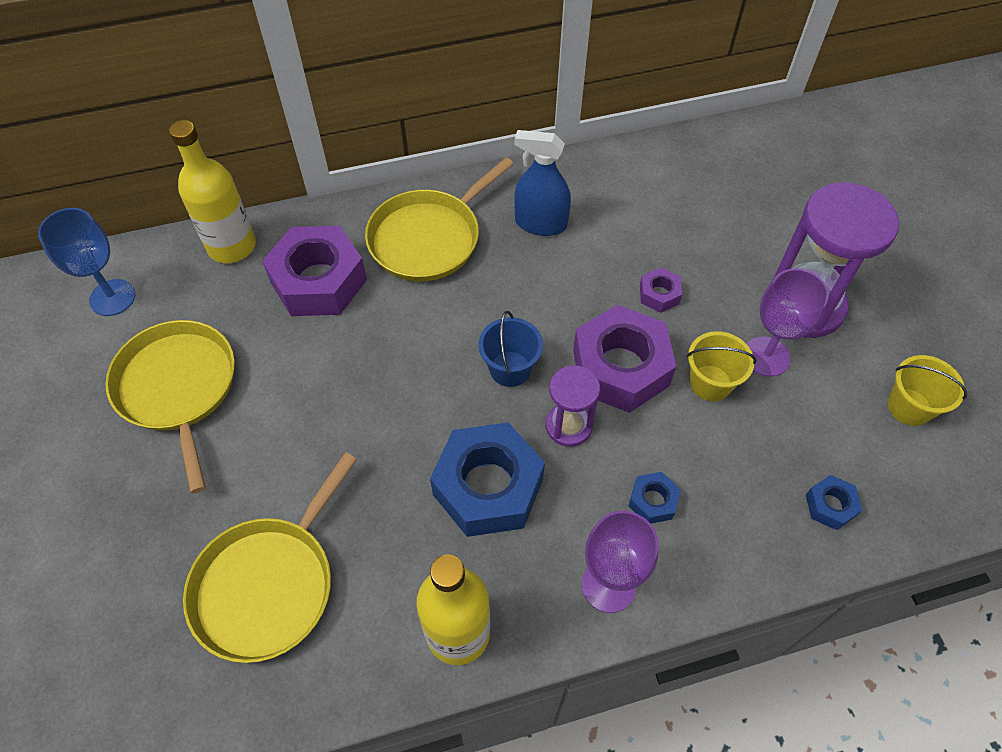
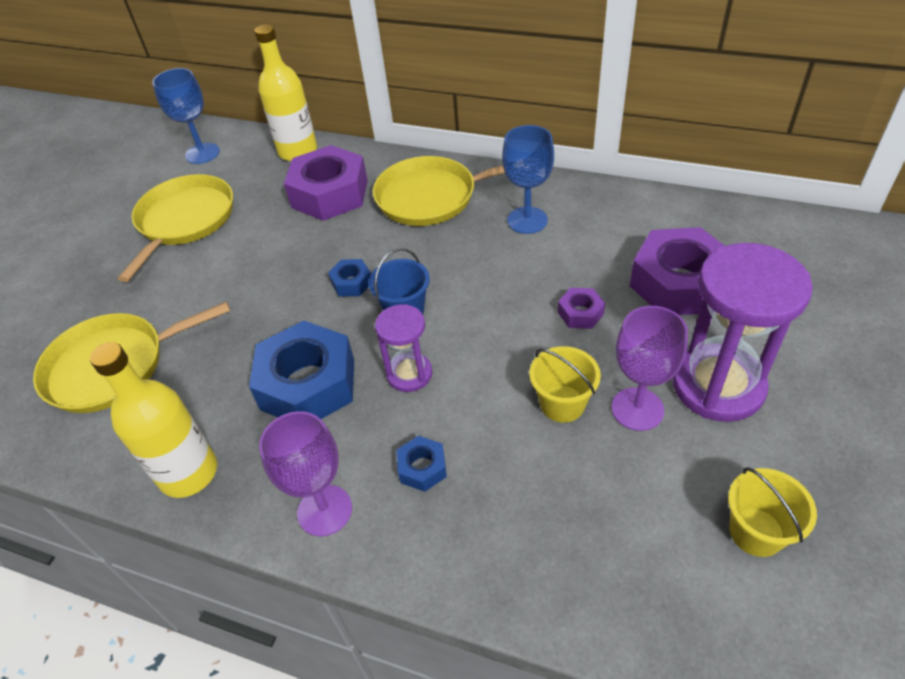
camera: 40 degrees right, 10 degrees down
blue spray bottle [514,130,571,236] -> blue goblet [502,125,554,234]
purple nut [573,305,676,413] -> purple nut moved to [630,227,725,315]
blue nut [806,475,863,530] -> blue nut moved to [328,259,371,297]

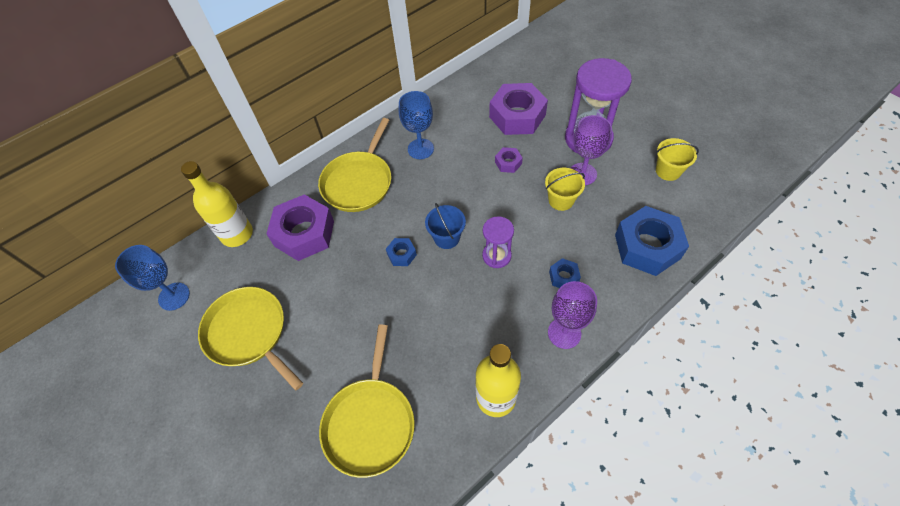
camera: 60 degrees left, 10 degrees up
blue nut [249,320,354,419] -> blue nut moved to [615,206,689,276]

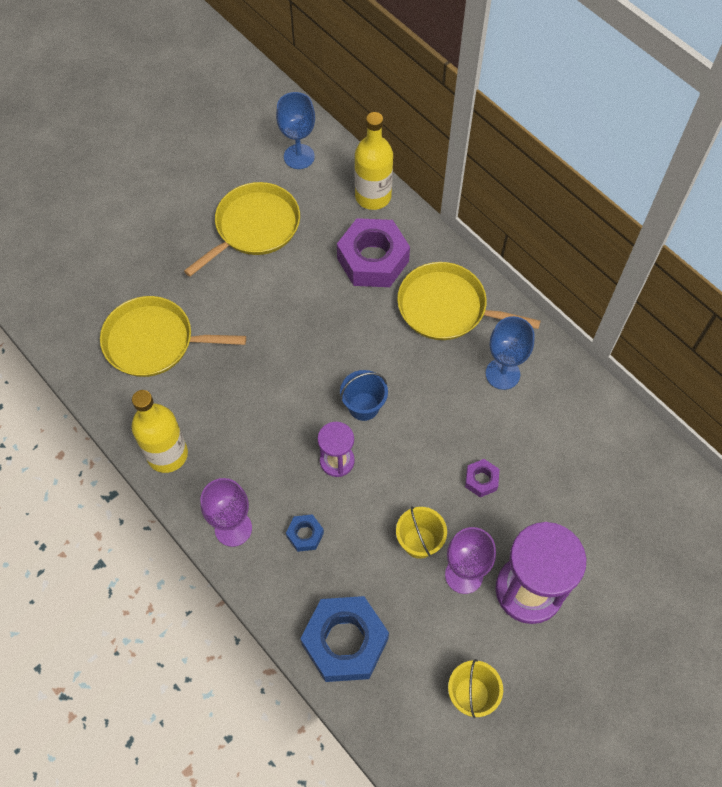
camera: 85 degrees right, 5 degrees up
blue nut [386,238,417,266] -> none
purple nut [489,83,548,135] -> none

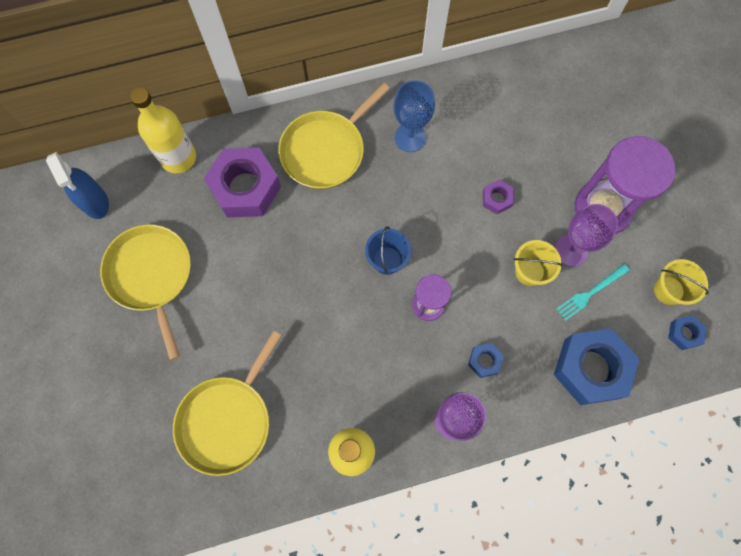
camera: 65 degrees left, 10 degrees up
blue goblet [276,92,315,169] -> blue spray bottle [46,152,109,219]
none -> turquoise fork [556,264,630,321]
none -> blue nut [668,315,707,350]

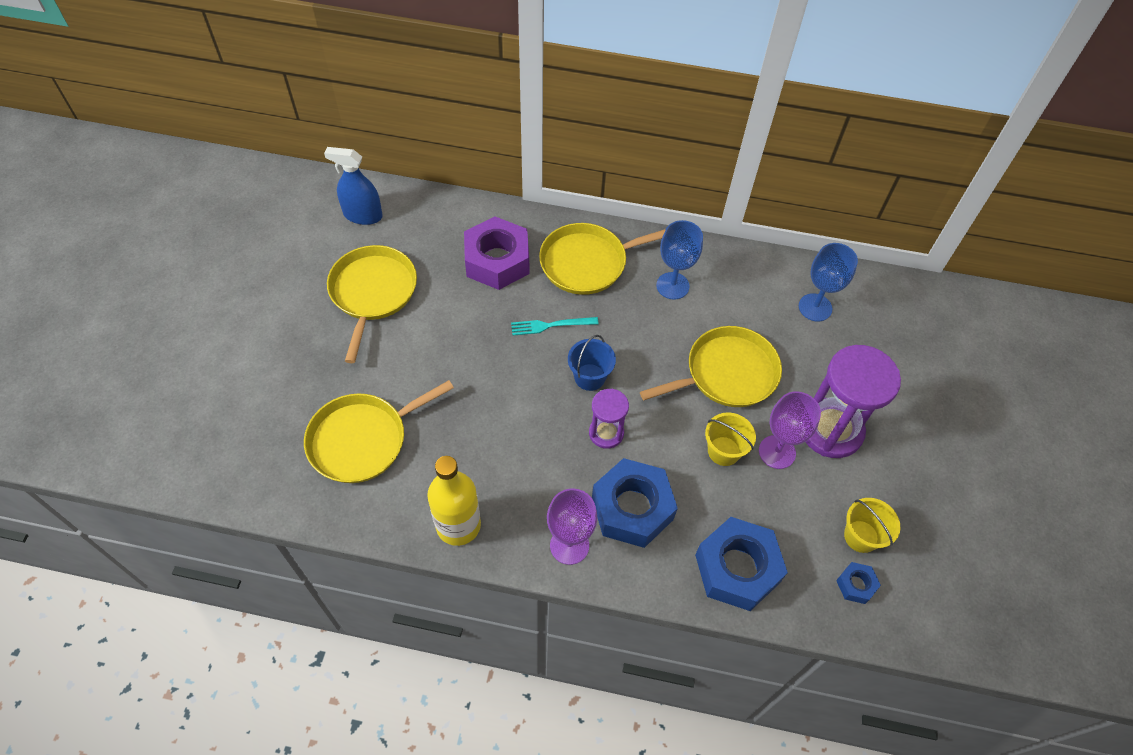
camera: 25 degrees right, 15 degrees down
blue spray bottle [46,152,109,219] -> blue spray bottle turned 105 degrees clockwise [324,147,383,225]
yellow bottle [130,87,196,173] -> none
blue nut [468,343,504,378] -> blue nut [592,458,678,548], size x2.20
purple nut [483,180,514,214] -> yellow pan [640,326,782,407]
turquoise fork [556,264,630,321] -> turquoise fork moved to [511,317,599,335]
none -> blue goblet [799,243,858,321]

